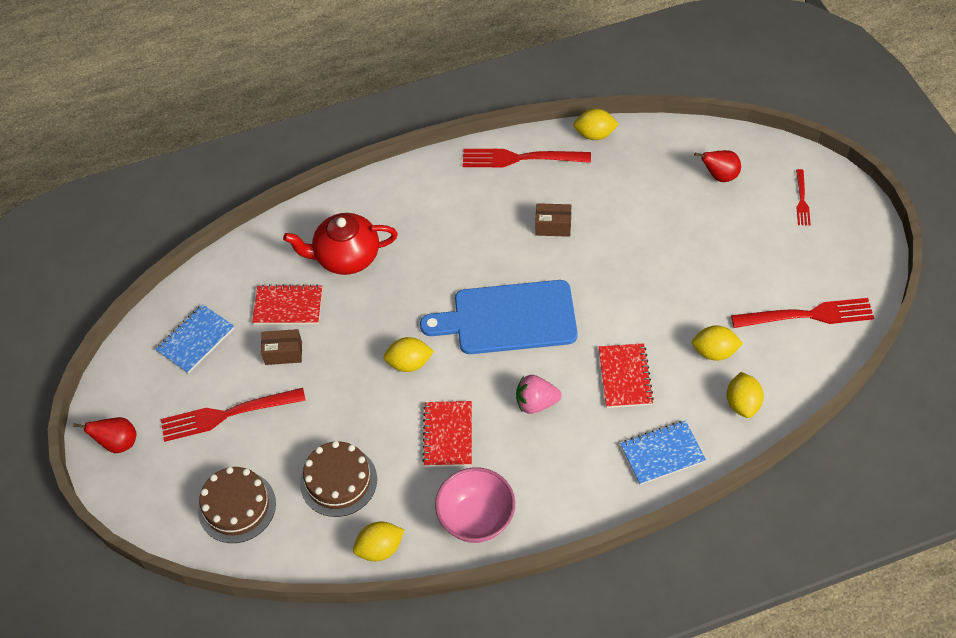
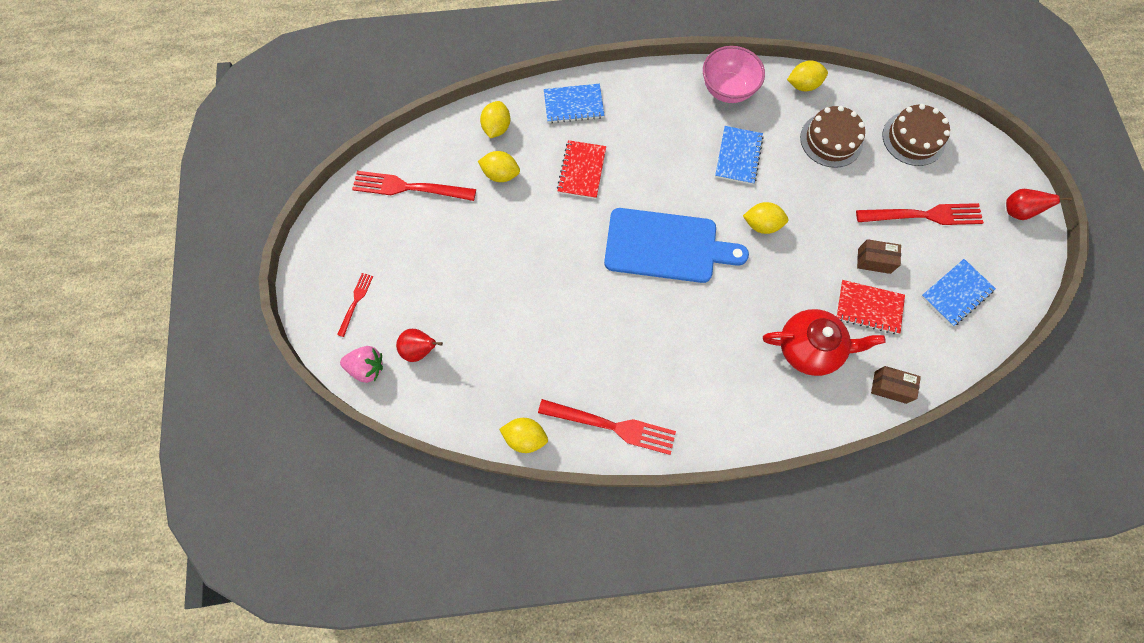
camera: 170 degrees left, 15 degrees up
red notebook [422,401,472,467] -> blue notebook [715,126,763,185]
pink strawberry [516,375,562,414] -> pink strawberry moved to [340,346,383,383]
brown box [535,203,571,237] -> brown box moved to [871,366,921,404]

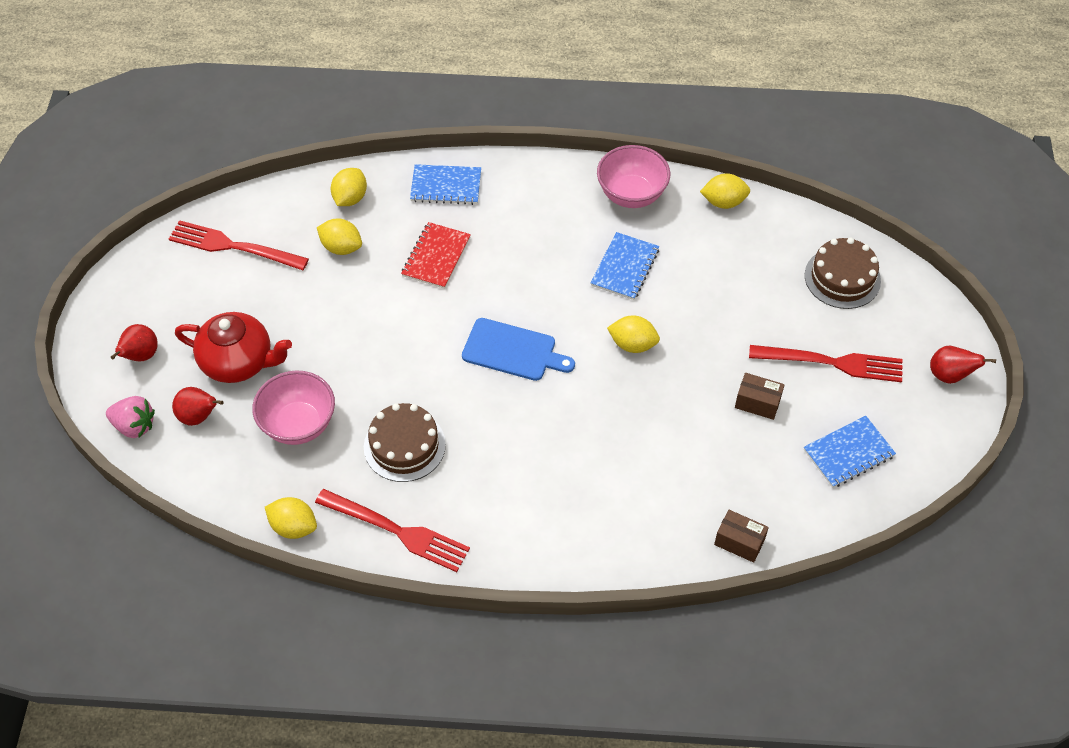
camera: 10 degrees right, 15 degrees down
red fork [337,273,373,337] -> red pear [111,324,158,362]
blue cutting board [604,208,749,283] -> blue cutting board [462,318,575,381], size x0.66
red teapot [763,309,886,376] -> red teapot moved to [175,312,292,383]
brown cake [800,106,865,168] -> brown cake moved to [364,403,446,482]
red notebook [836,280,905,334] -> none
none -> pink bowl [252,370,335,445]

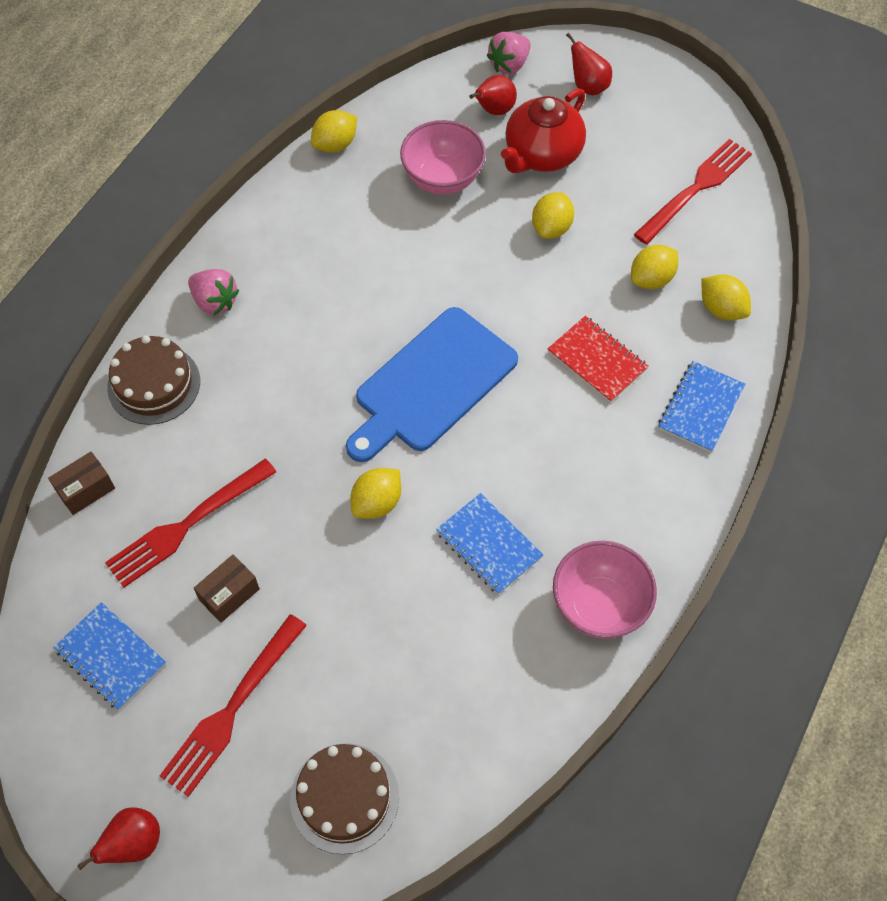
camera: 115 degrees right, 5 degrees up
red fork [315,489,470,572] -> red fork moved to [105,459,276,588]
brown cake [364,403,446,482] -> brown cake moved to [107,335,200,425]
blue cutting board [462,318,575,381] -> blue cutting board [346,307,518,462], size x1.51
yellow lemon [700,173,750,209] -> yellow lemon moved to [532,192,574,239]
blue notebook [804,416,896,488] -> blue notebook turned 45 degrees counterclockwise [53,602,166,710]
none -> pink strawberry [188,269,239,315]

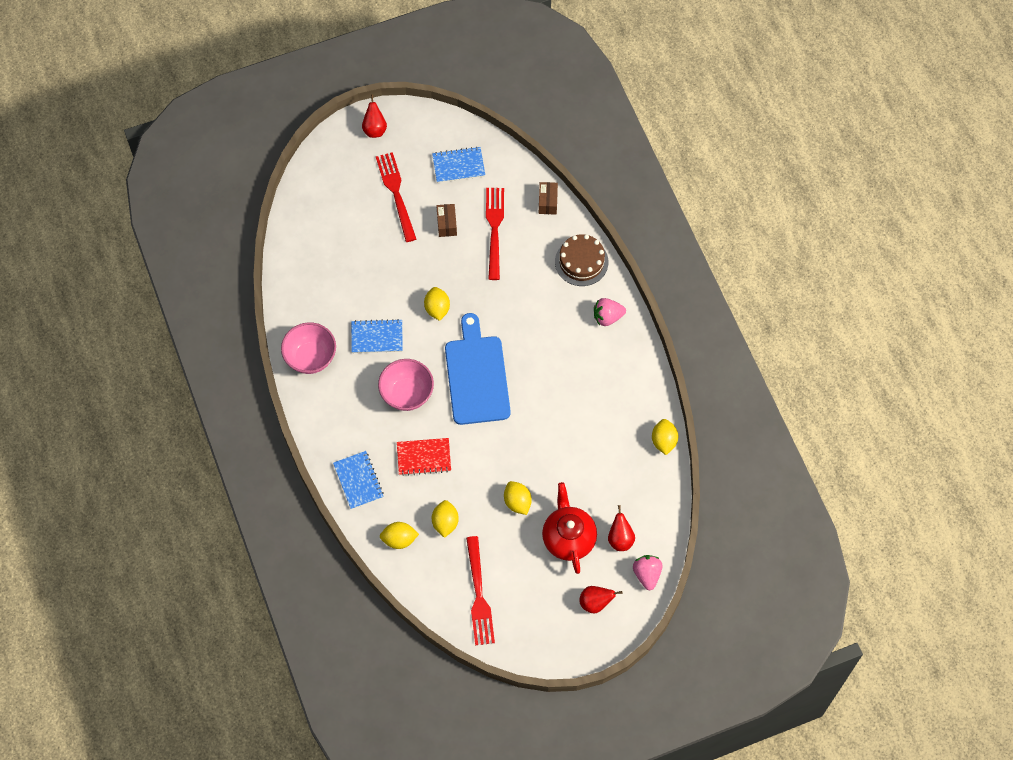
camera: 130 degrees right, 5 degrees up
brown cake [290,743,399,854] -> none
pink bowl [400,120,486,195] -> pink bowl moved to [378,359,434,411]

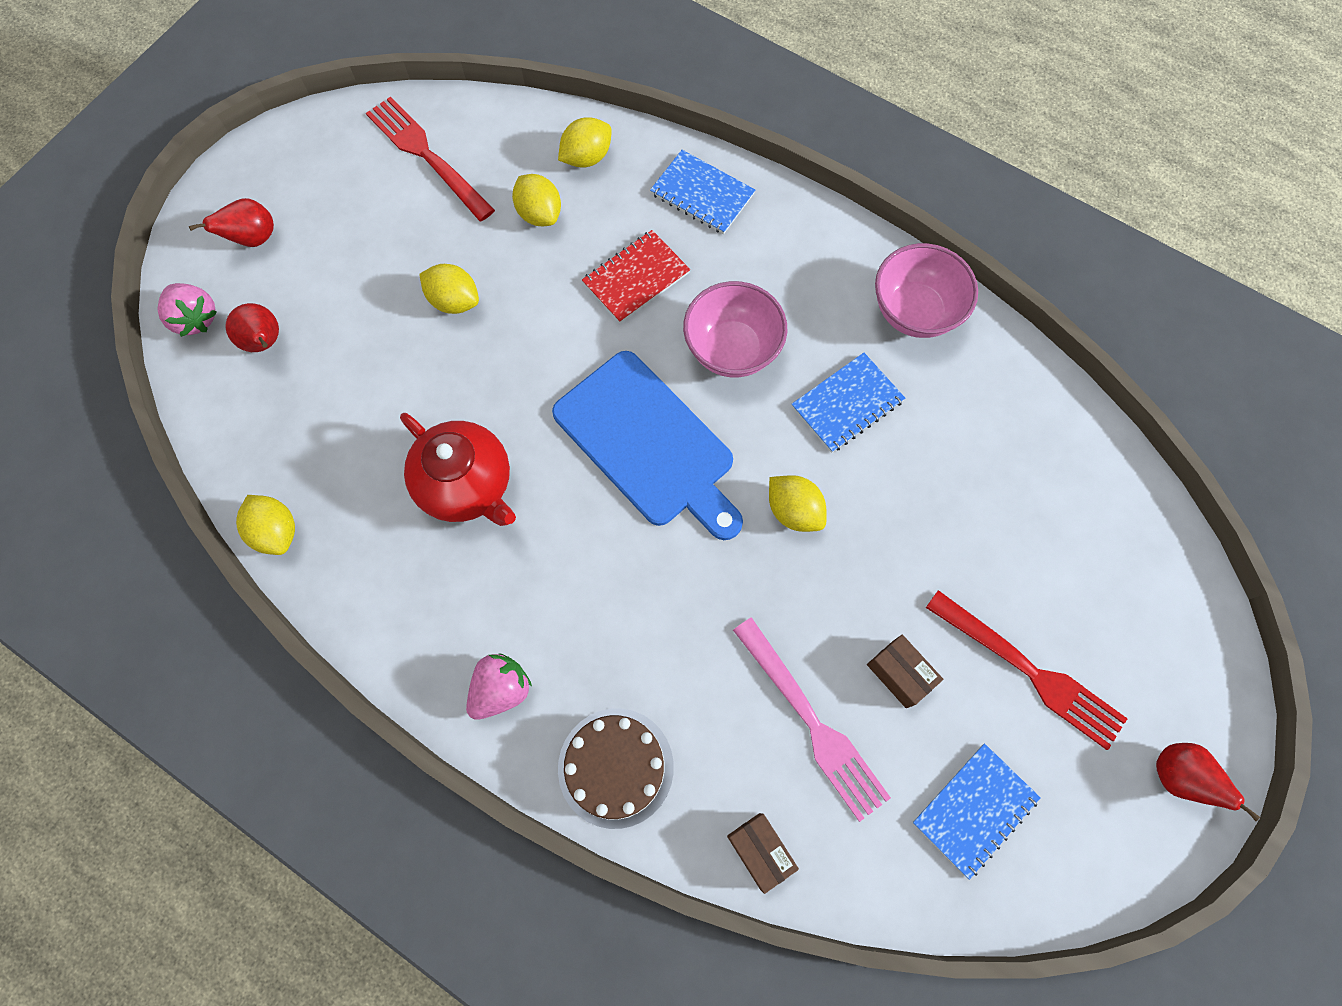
camera: 145 degrees right, 5 degrees up
red fork [486,188,504,280] -> pink fork [733,617,891,822]
red teapot [542,482,597,574] -> red teapot moved to [400,413,516,526]

